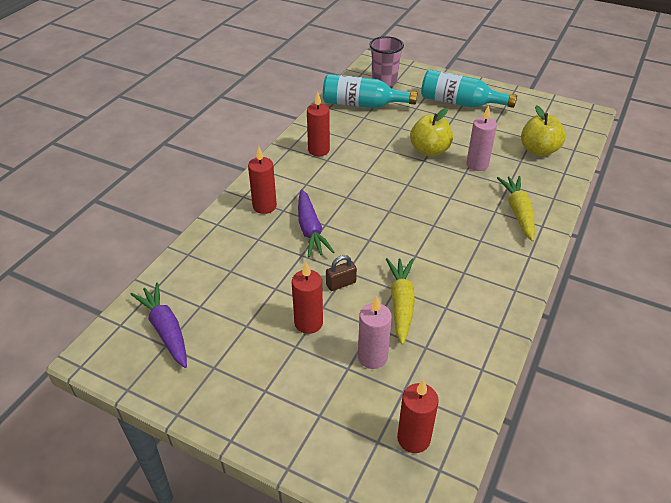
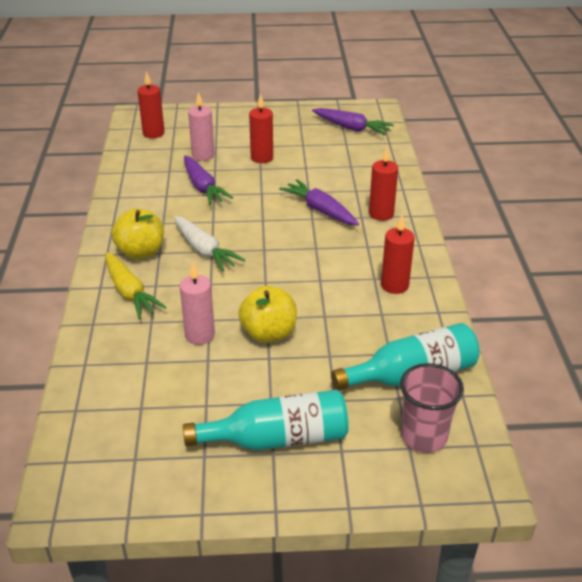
camera: 150 degrees right, 5 degrees down
brown padlock [326,255,357,291] -> none
yellow carrot [386,258,415,345] -> purple carrot [184,156,233,205]
yellow apple [521,105,566,156] -> yellow apple moved to [111,209,164,259]
none -> white carrot [174,216,245,272]

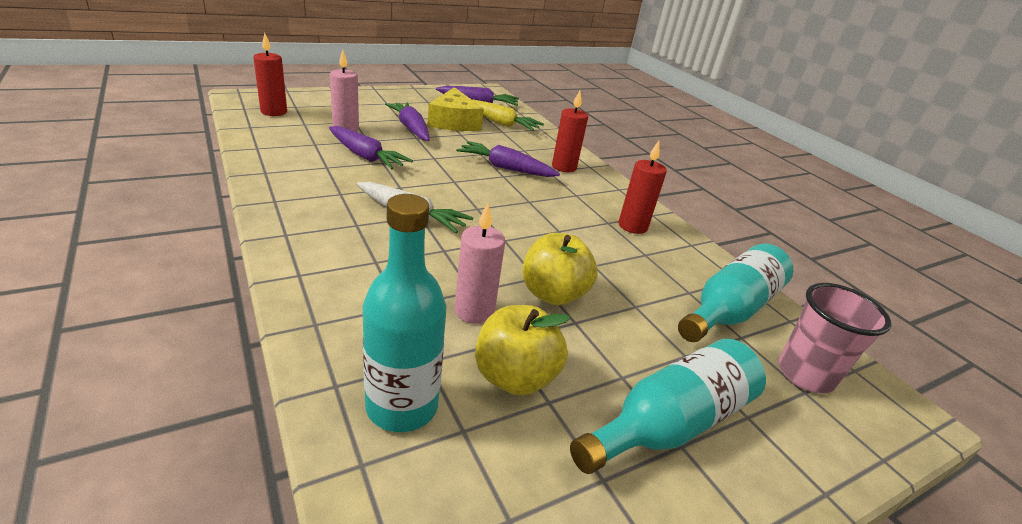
camera: 30 degrees left, 5 degrees down
yellow carrot [105,252,166,319] -> yellow carrot moved to [473,100,544,131]
yellow apple [111,209,164,259] -> yellow apple moved to [475,305,570,396]
red candle [249,93,273,163] -> purple carrot [385,102,430,141]
none -> turquoise bottle [362,194,446,432]
none -> yellow cheese [428,87,484,131]

